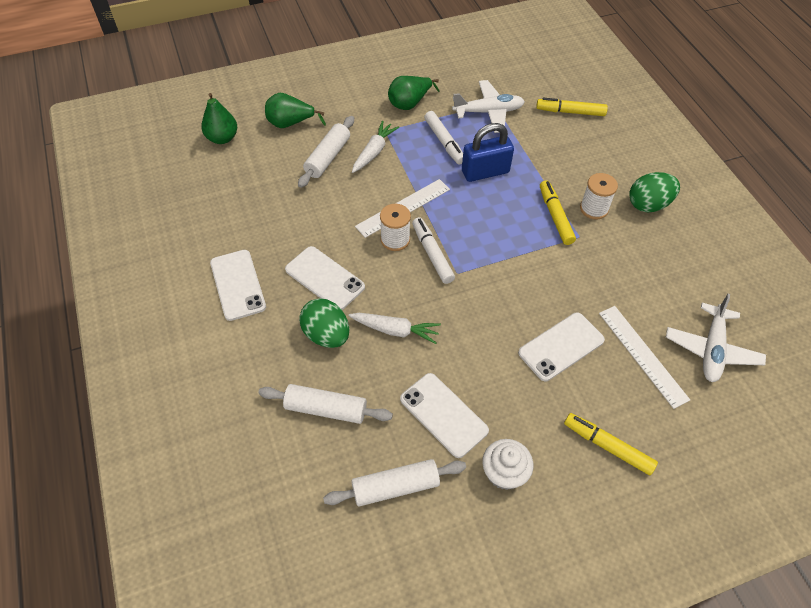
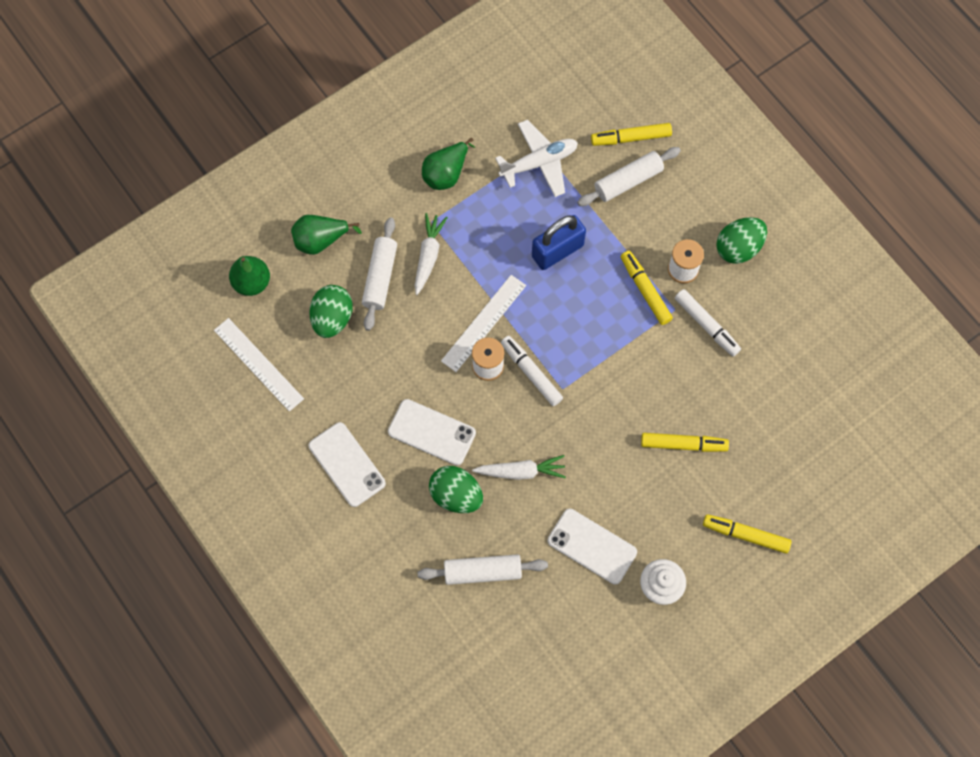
camera: 15 degrees left, 15 degrees up
white rolling pin [323,459,466,507] -> white rolling pin moved to [577,147,681,206]
white marker [424,111,463,165] -> white marker moved to [675,289,741,356]
white phone [518,312,605,381] -> yellow marker [641,433,729,452]
white ruler [599,306,690,409] -> white ruler moved to [214,318,304,412]
white plane [666,294,766,382] -> none
none -> green egg [309,285,353,338]

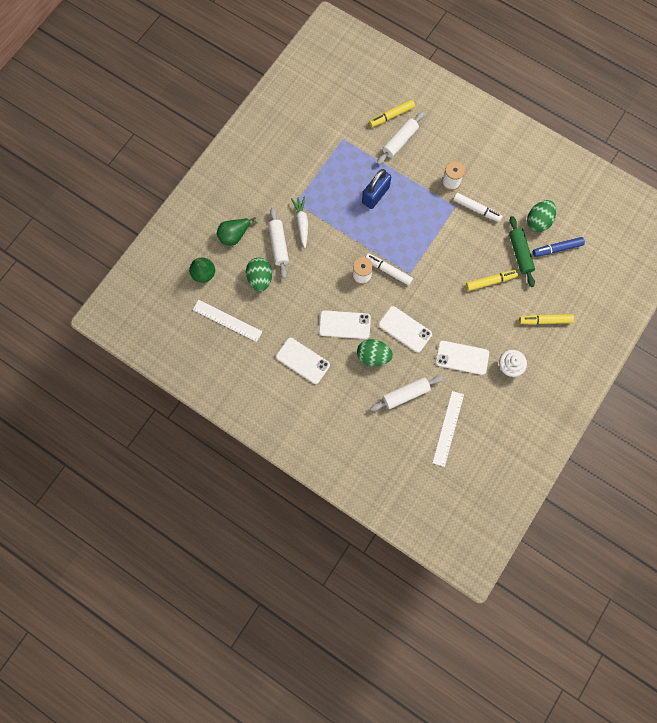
camera: 20 degrees left, 5 degrees up
green pear [422,138,475,190] -> none
white ruler [441,275,526,372] -> white ruler moved to [432,391,464,467]
white carrot [472,455,566,480] -> white phone [379,306,432,353]
white plane [495,120,578,197] -> none
yellow marker [620,251,673,325] -> none
green egg [716,217,767,264] -> green egg moved to [527,200,556,232]
none -> green rolling pin [509,216,535,287]
none -> blue marker [533,237,585,257]

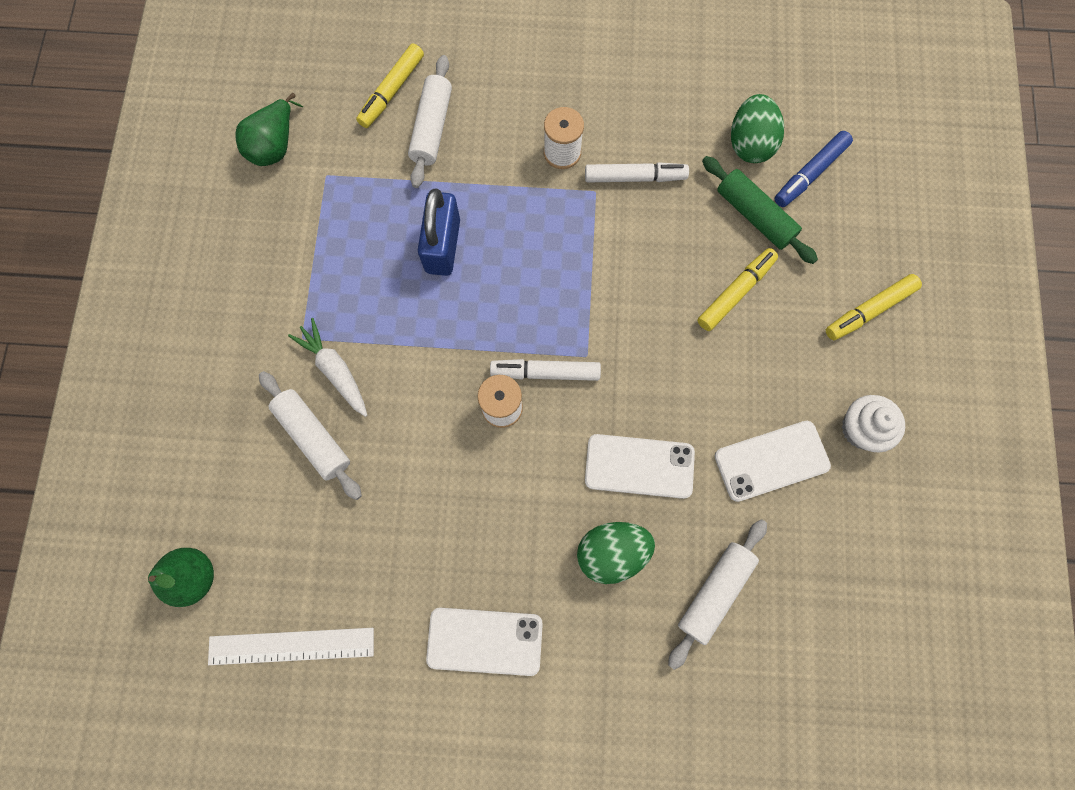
camera: 30 degrees left, 0 degrees up
green pear [217,217,258,246] -> green pear moved to [235,93,303,166]
green egg [246,258,272,291] -> none
white phone [319,310,371,339] -> none
white ruler [432,391,464,467] -> none

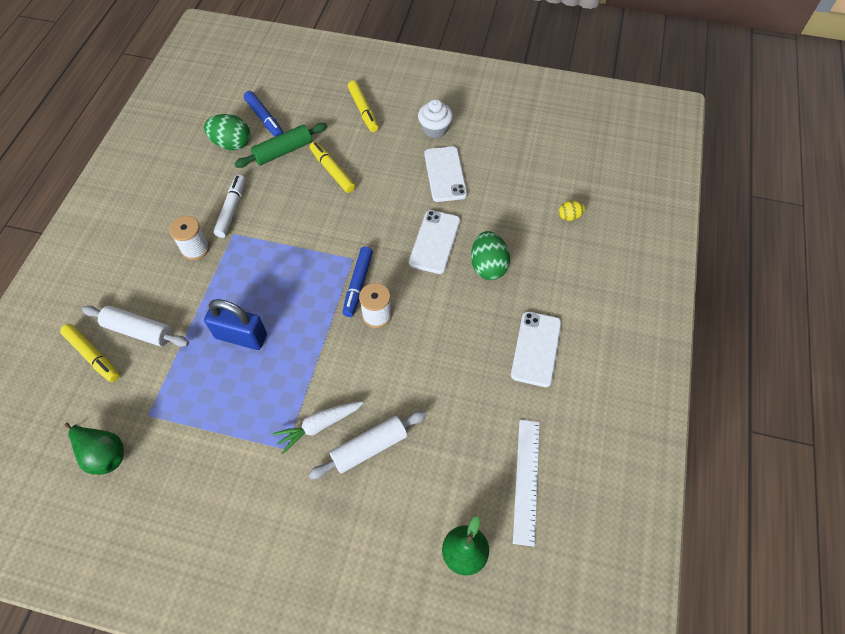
camera: 80 degrees left, 15 degrees down
white marker [490,359,601,381] -> blue marker [342,247,373,317]
white rolling pin [668,519,767,670] -> none
none -> yellow egg [559,201,585,221]

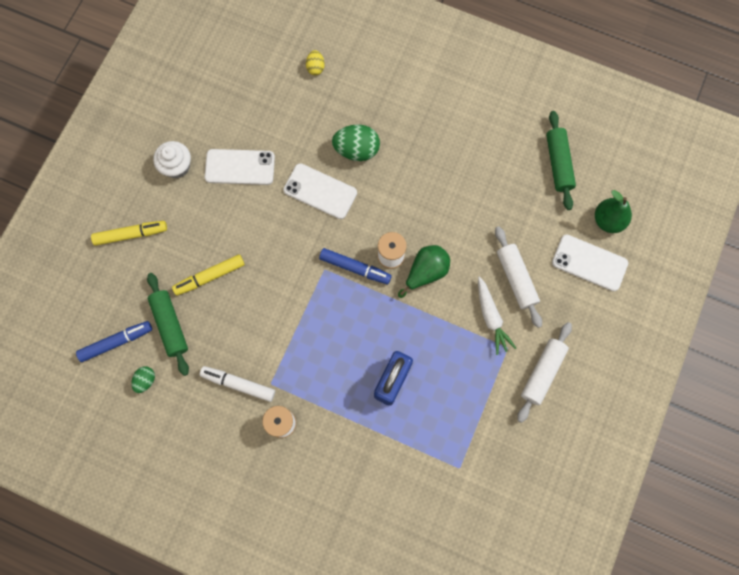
camera: 80 degrees left, 15 degrees up
yellow marker [60,324,120,382] -> none
green pear [65,423,124,475] -> green pear moved to [398,245,450,298]
white rolling pin [82,306,189,347] -> white rolling pin moved to [517,322,572,423]
green egg [204,114,250,150] -> green egg [132,366,155,393], size x0.54
white phone [511,311,562,387] -> white phone moved to [552,234,628,291]
white ruler [513,420,540,547] -> green rolling pin [546,111,576,210]

